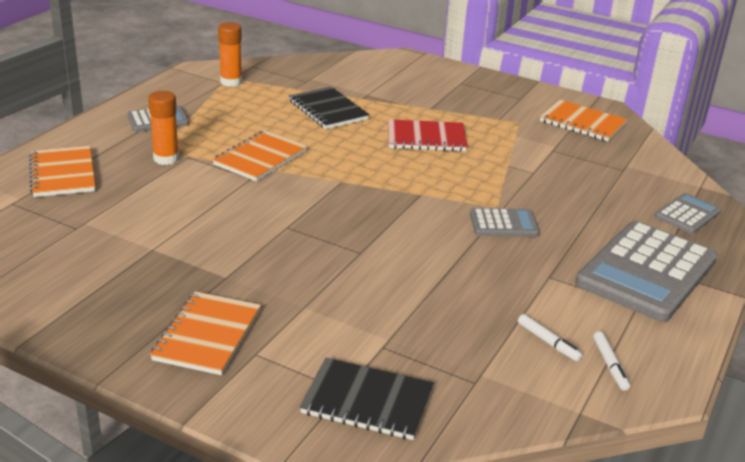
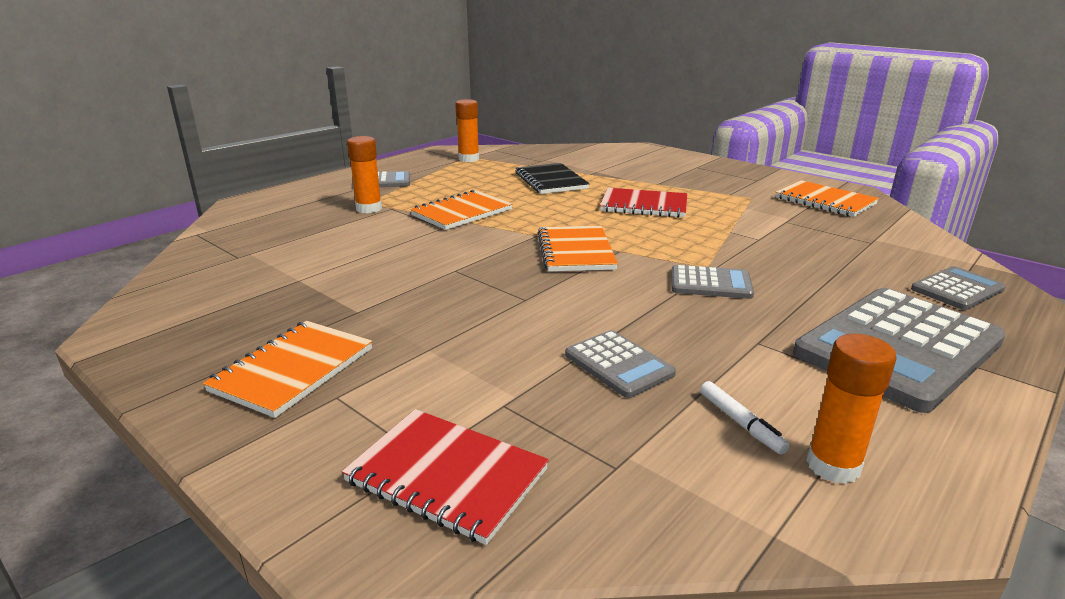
camera: 15 degrees right, 5 degrees down
orange notebook [29,146,95,197] -> orange notebook moved to [538,226,618,272]
black notebook [300,358,433,440] -> red notebook [342,409,549,545]
white marker [593,331,630,391] -> orange glue stick [806,334,896,484]
none -> grey calculator [565,330,676,398]

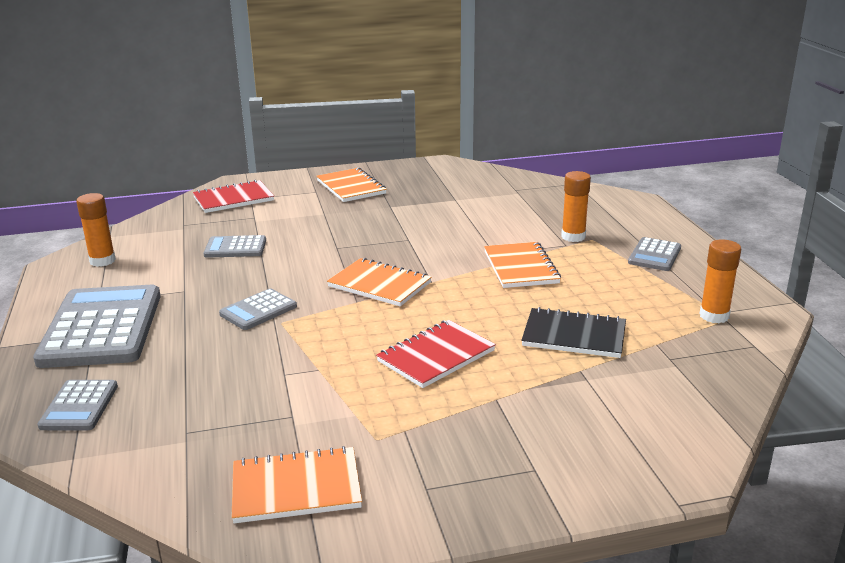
camera: 125 degrees right, 0 degrees up
white marker [700,381,789,455] -> none

